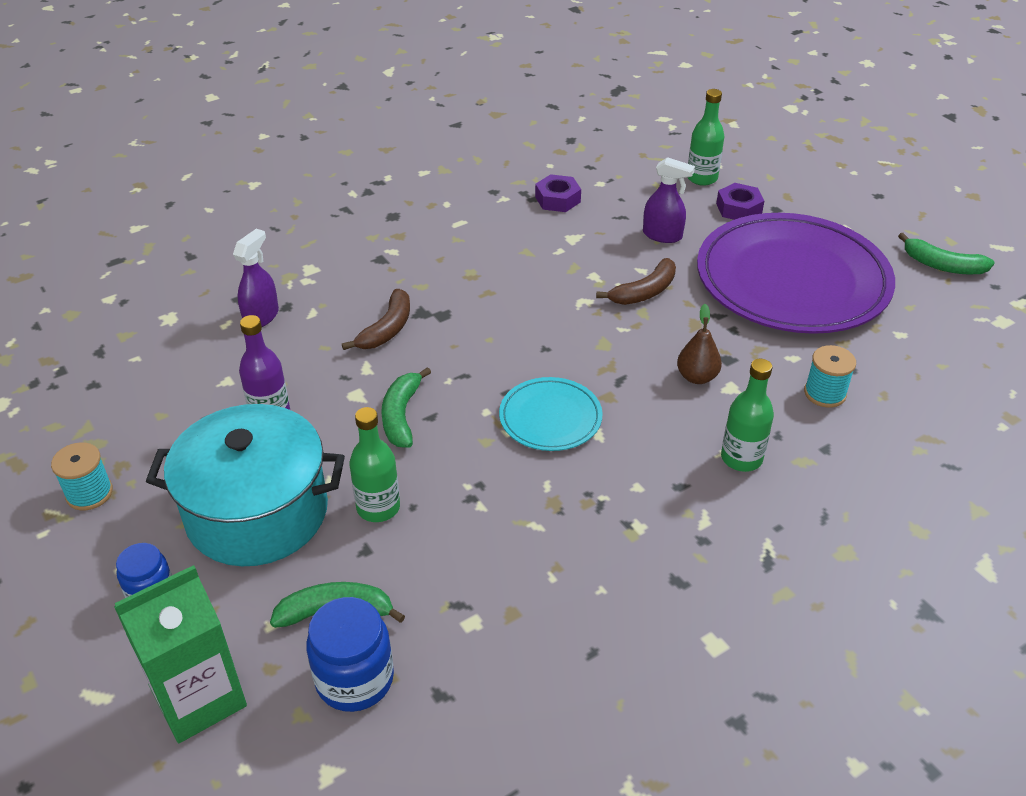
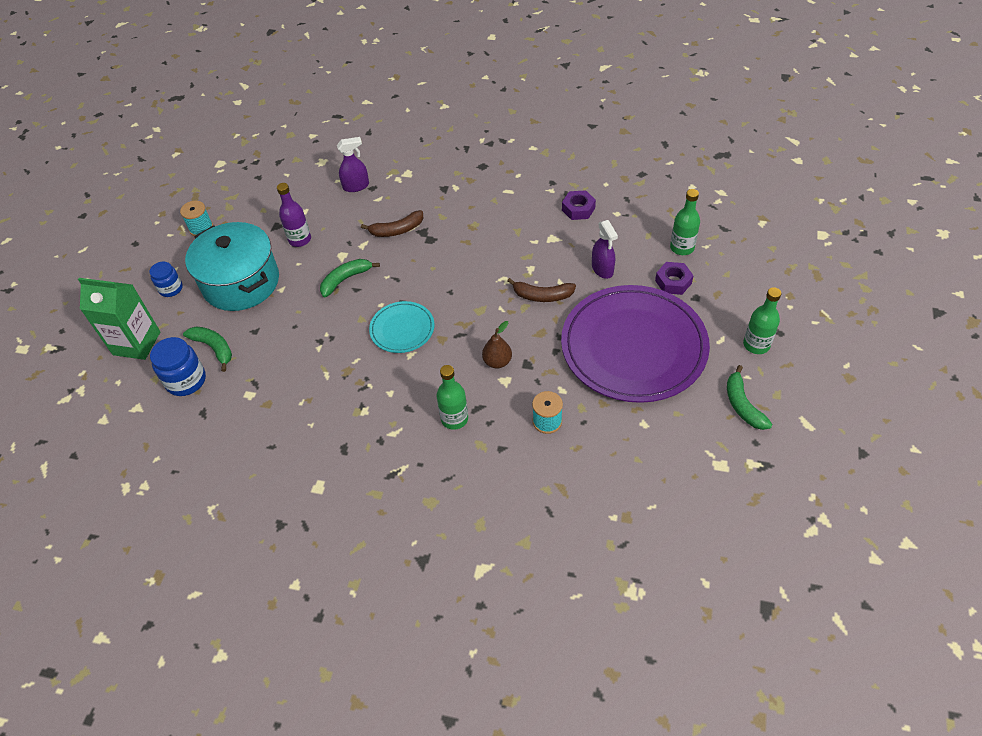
camera: 50 degrees right, 10 degrees up
green bottle [350,407,400,522] -> green bottle moved to [743,287,781,354]

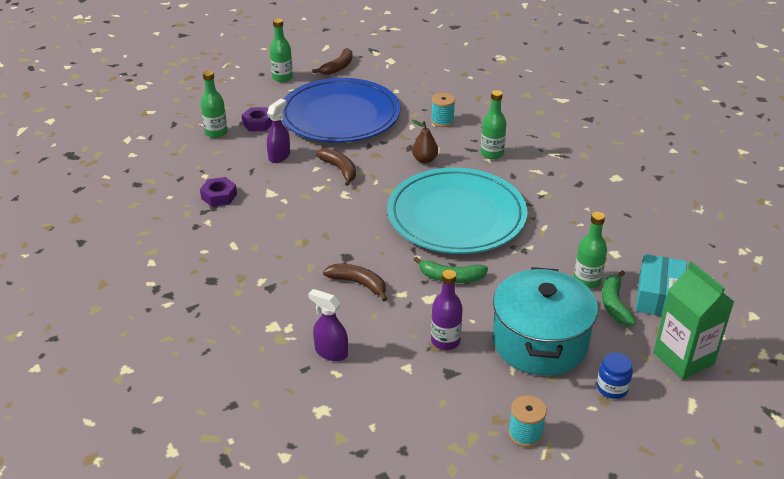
camera: 135 degrees left, 15 degrees down
blue jar [150,337,206,396] -> turquoise box [636,254,687,316]
turquoise plate [369,301,434,353] -> turquoise plate [387,168,528,254], size x2.15
purple plate [561,285,710,403] -> blue plate [282,78,400,143]
green banana [727,365,773,430] -> brown banana [312,48,353,75]
none -> green bottle [574,212,607,289]

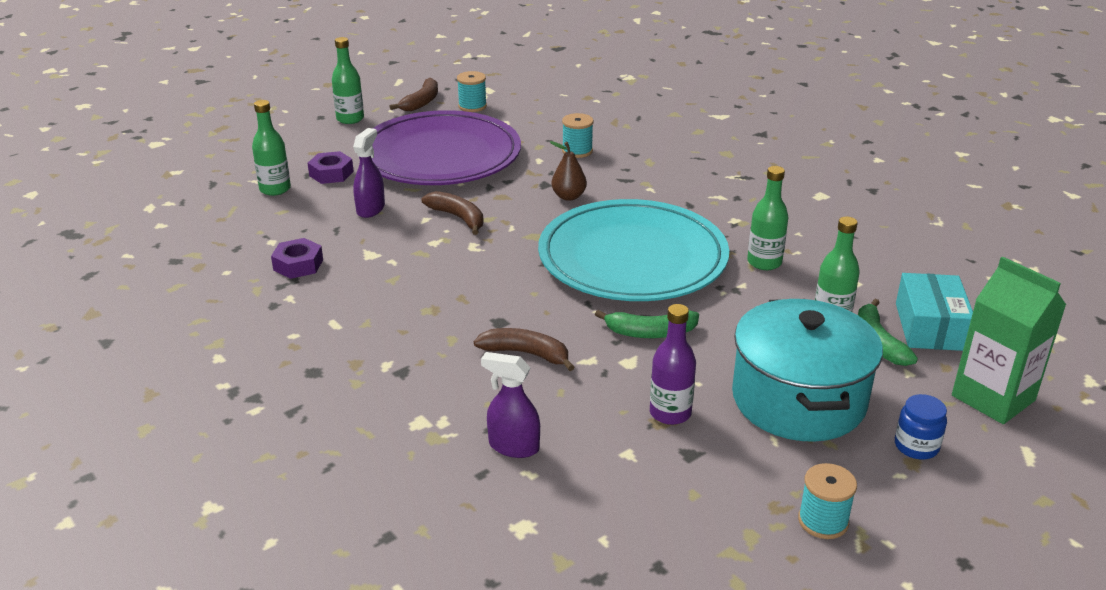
camera: 10 degrees left, 5 degrees down
blue plate [282,78,400,143] -> purple plate [359,110,521,185]
green bottle [481,90,506,159] -> green bottle moved to [747,166,789,270]
none -> turquoise spool [457,71,487,112]

